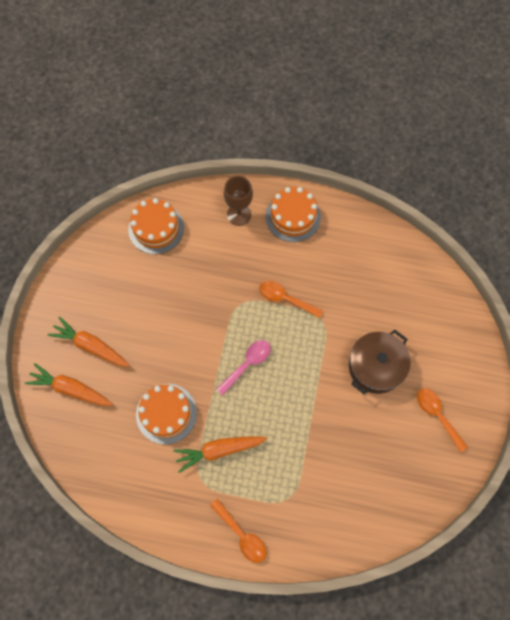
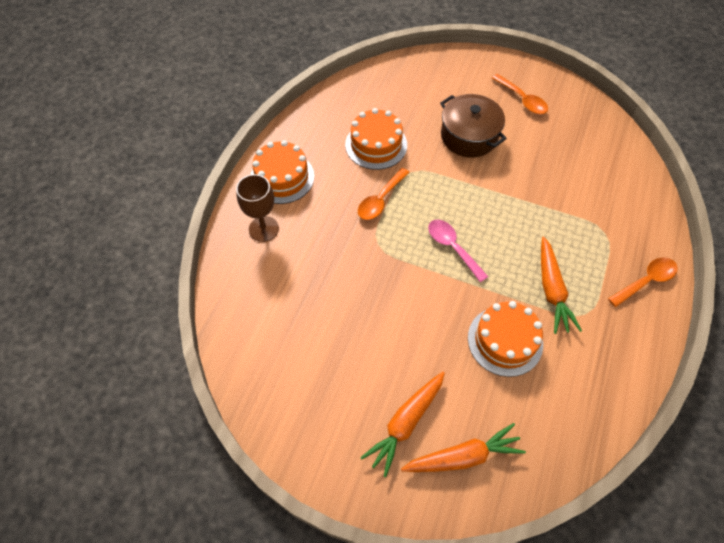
camera: 80 degrees left, 10 degrees down
orange carrot [25,363,113,406] -> orange carrot turned 135 degrees counterclockwise [401,423,526,472]
orange cake [128,198,184,254] -> orange cake moved to [345,108,407,170]
orange spoon [417,388,468,452] -> orange spoon turned 105 degrees counterclockwise [492,74,548,114]

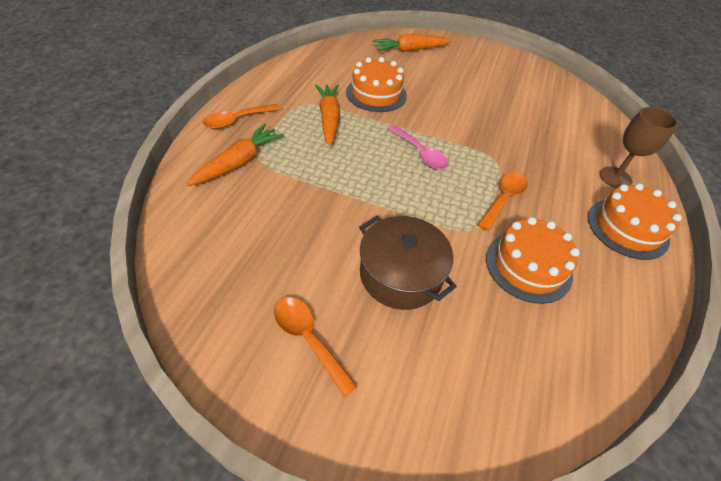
camera: 175 degrees right, 10 degrees down
orange carrot [360,372,445,477] -> orange carrot moved to [187,124,284,186]

